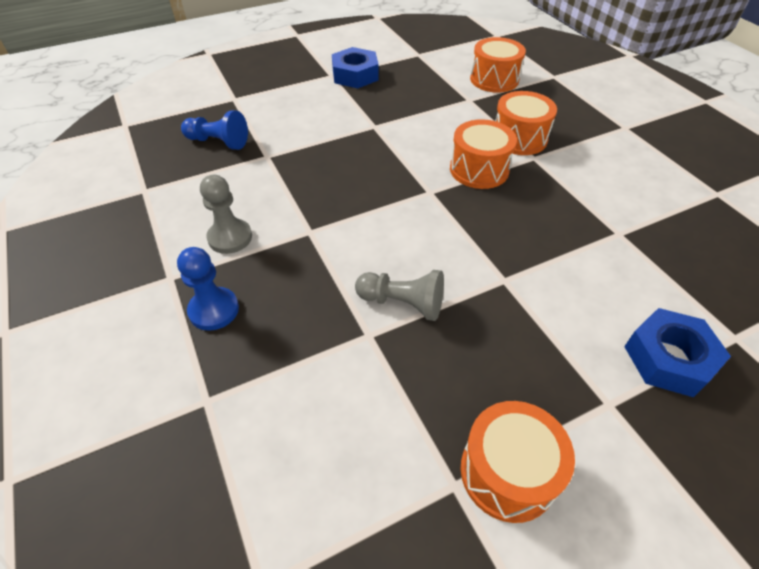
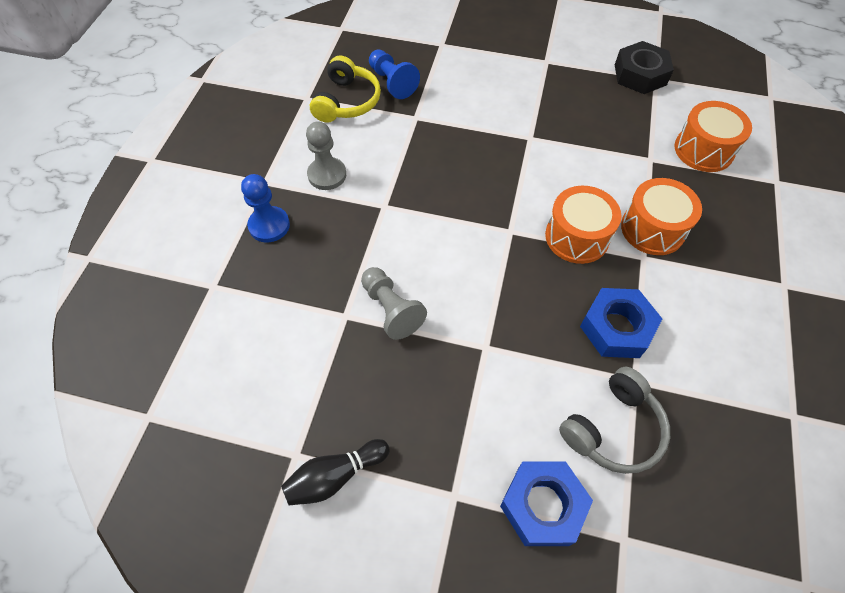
camera: 40 degrees right, 10 degrees up
blue nut [332,47,379,88] -> blue nut moved to [580,288,662,358]
orange drum [461,401,575,523] -> black bowling pin [281,439,390,506]
none -> yellow headphones [310,56,381,123]
none -> grey headphones [559,367,670,474]
none -> black nut [615,41,674,94]

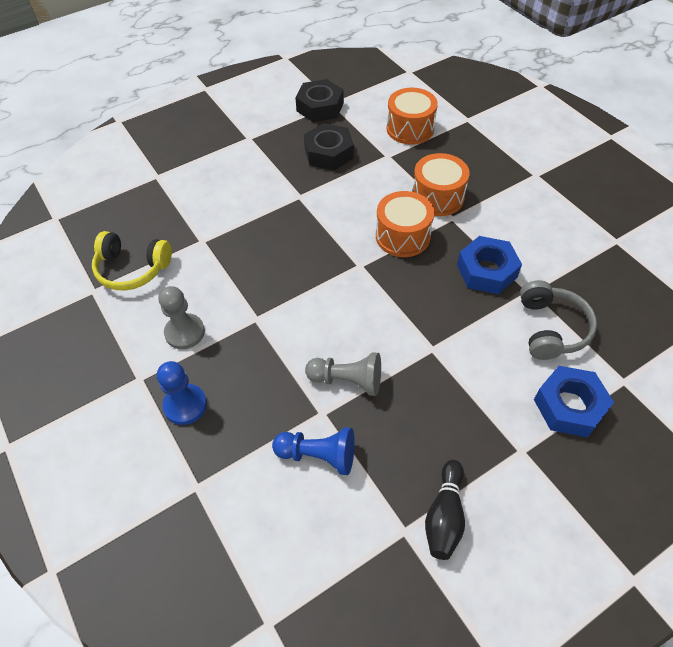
camera: 45 degrees left, 5 degrees down
yellow headphones [310,56,381,123] -> yellow headphones turned 135 degrees clockwise [92,231,172,291]
blue pawn [369,49,420,99] -> blue pawn moved to [272,427,355,475]
none -> black nut [304,123,354,170]

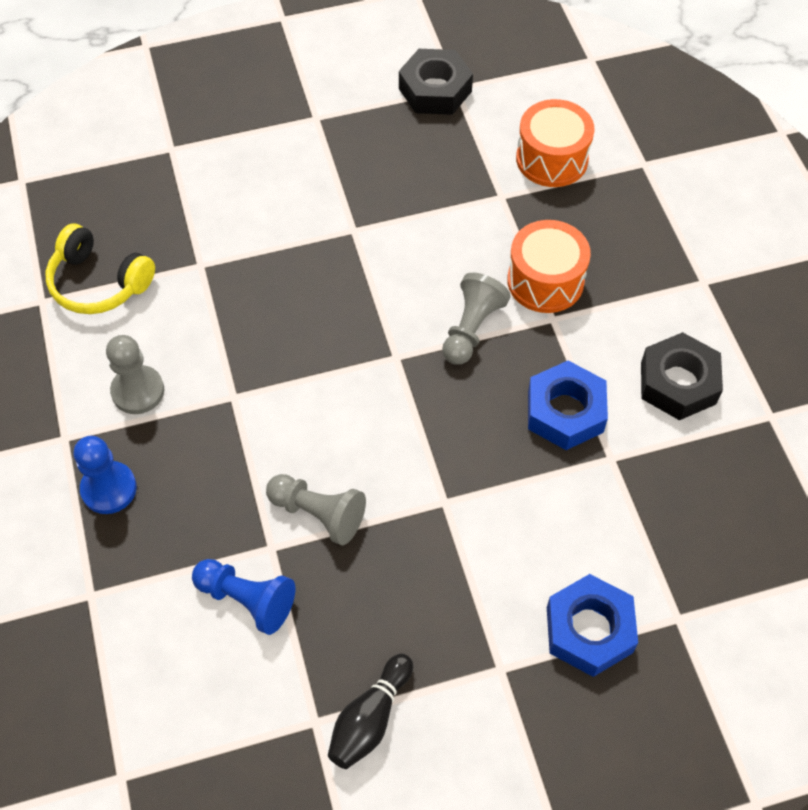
camera: 15 degrees right, 5 degrees up
black nut [304,123,354,170] -> black nut moved to [641,332,723,420]
orange drum [376,191,434,257] -> grey pawn [442,273,511,365]
grey headphones [520,280,597,360] -> none

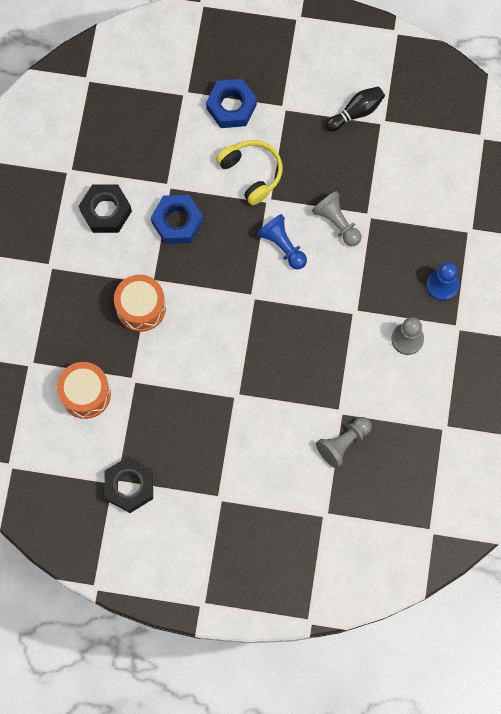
camera: 155 degrees left, 15 degrees up
yellow headphones [46,223,155,314] -> yellow headphones moved to [216,140,283,205]
blue pawn [192,559,295,635] -> blue pawn moved to [257,214,307,269]
grey pawn [442,273,511,365] -> grey pawn moved to [316,417,372,468]

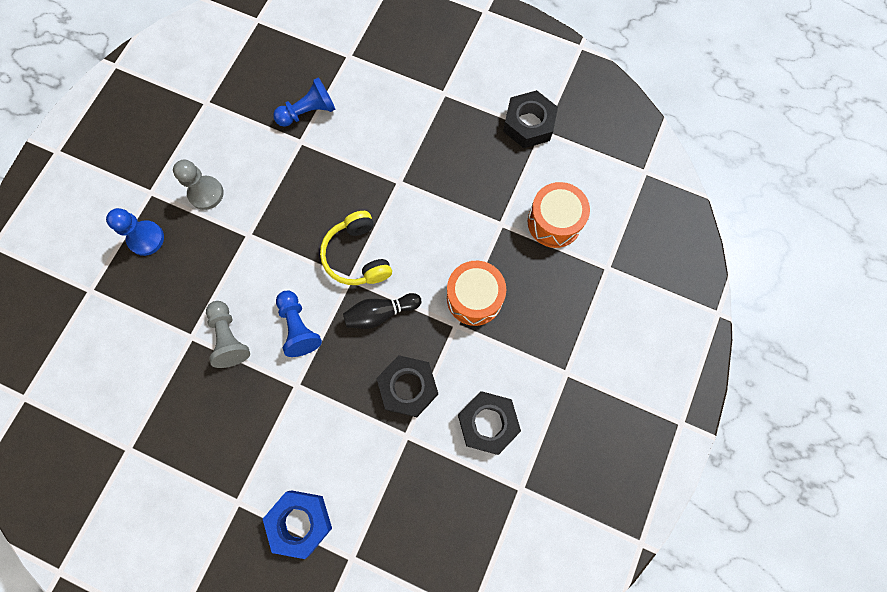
camera: 165 degrees left, 0 degrees up
blue nut [151,195,203,244] -> black nut [377,355,438,417]
yellow headphones [216,140,283,205] -> yellow headphones moved to [320,211,392,285]
grey pawn [316,417,372,468] -> blue pawn [273,77,335,127]
black bowling pin [325,86,385,132] -> black bowling pin moved to [343,293,421,329]

